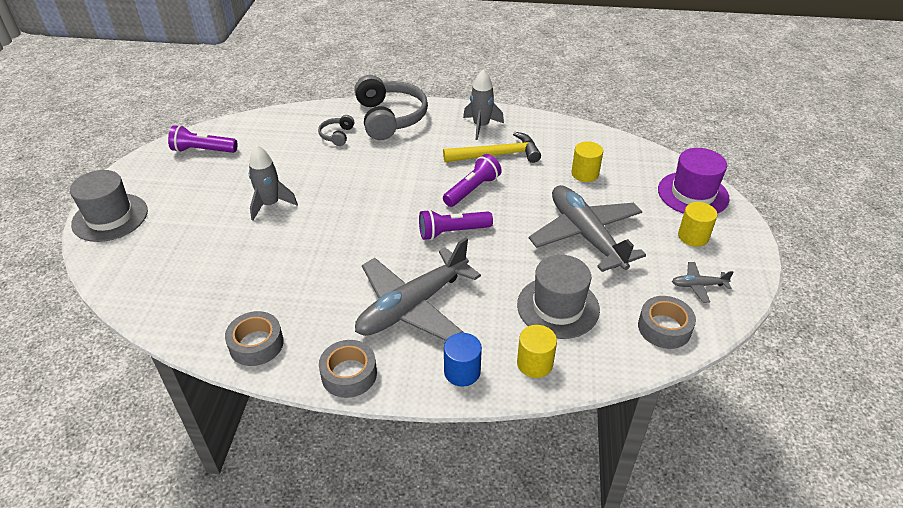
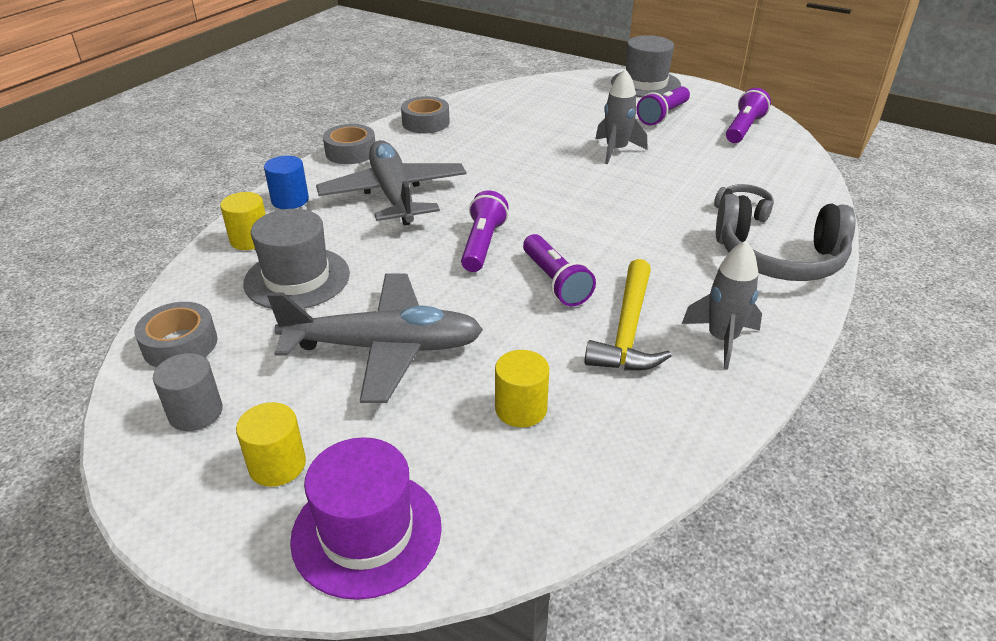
camera: 115 degrees right, 5 degrees down
grey plane [672,262,734,303] -> grey cylinder [153,353,223,431]
none -> purple flashlight [636,86,690,125]

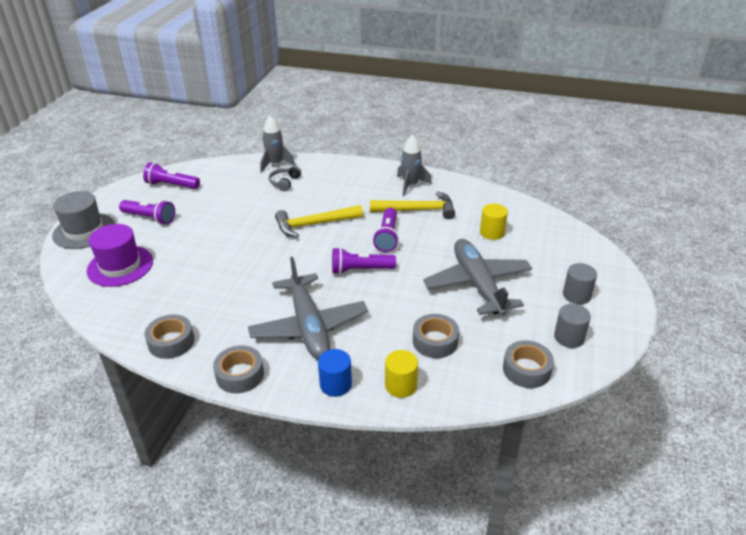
camera: 105 degrees left, 0 degrees up
yellow cylinder [236,402,306,487] -> grey cylinder [563,263,597,304]
grey hat [243,209,350,309] -> grey tape [413,314,459,358]
purple hat [290,437,442,600] -> purple hat moved to [87,224,153,287]
grey plane [316,140,467,225] -> grey plane turned 75 degrees counterclockwise [248,257,368,360]
purple flashlight [523,234,596,306] -> purple flashlight turned 135 degrees clockwise [373,208,399,252]
grey rocket [595,69,647,164] -> grey rocket moved to [260,115,295,173]
grey headphones [716,194,855,281] -> none
none -> yellow hammer [275,205,363,238]

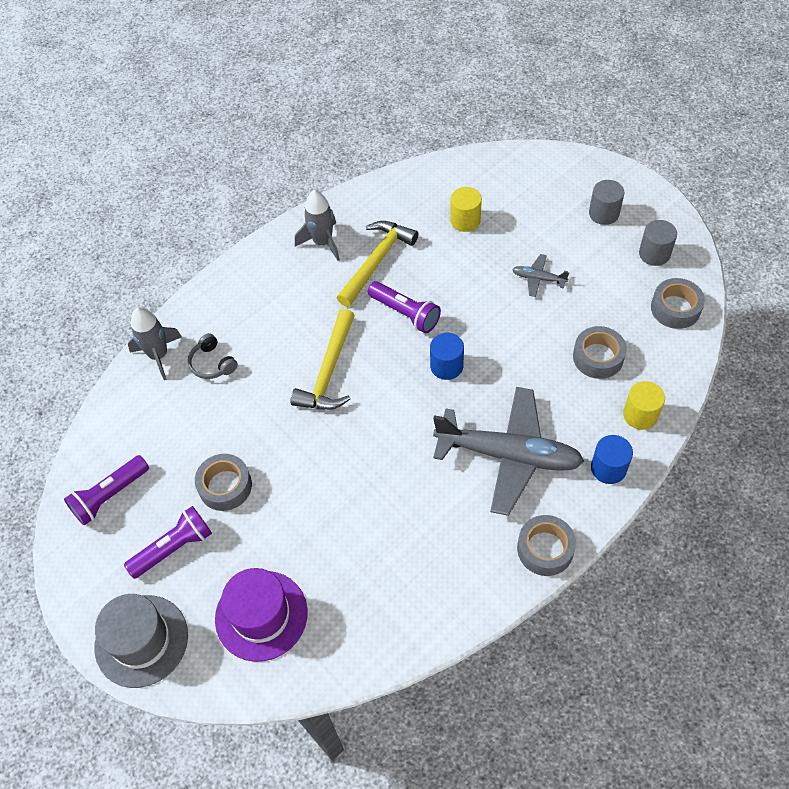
camera: 55 degrees left, 20 degrees up
grey tape [144,314,194,359] -> grey tape moved to [195,454,252,511]
purple flashlight [332,247,396,274] -> blue cylinder [430,333,464,380]
grey plane [423,239,532,316] -> grey plane [512,254,569,297], size x0.42

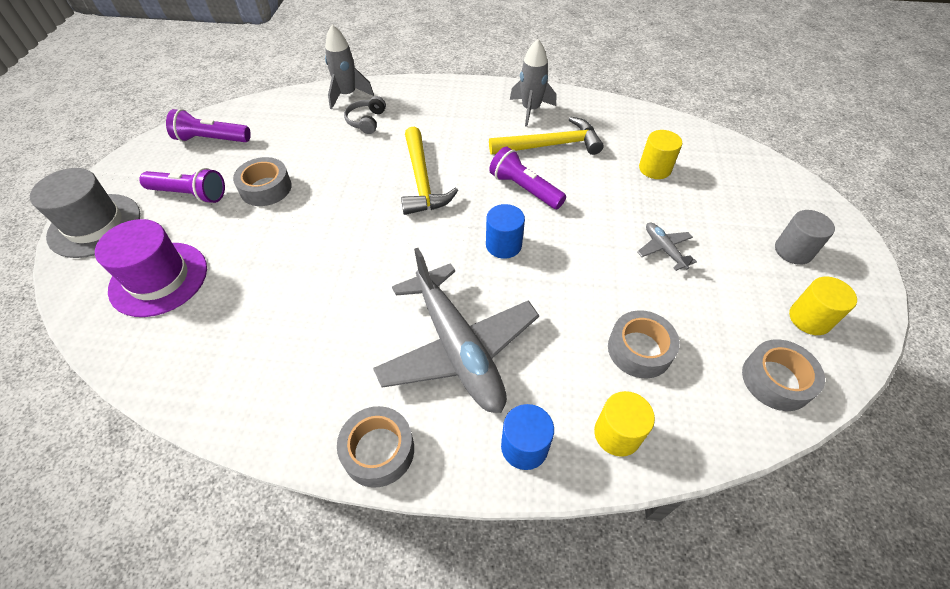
camera: 45 degrees right, 5 degrees down
yellow hammer [290,309,355,410] -> yellow hammer turned 75 degrees counterclockwise [401,126,458,215]
purple flashlight [368,281,441,333] -> purple flashlight turned 135 degrees clockwise [489,147,566,209]
grey cylinder [639,220,677,266] -> yellow cylinder [789,277,857,335]

